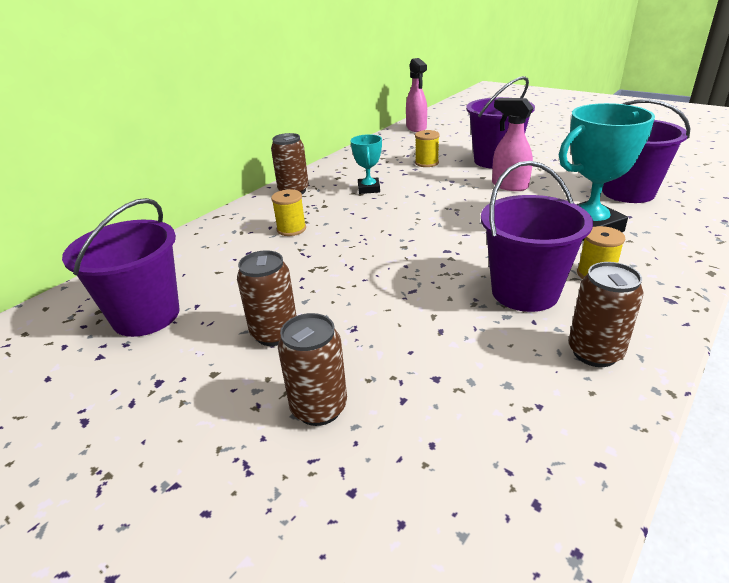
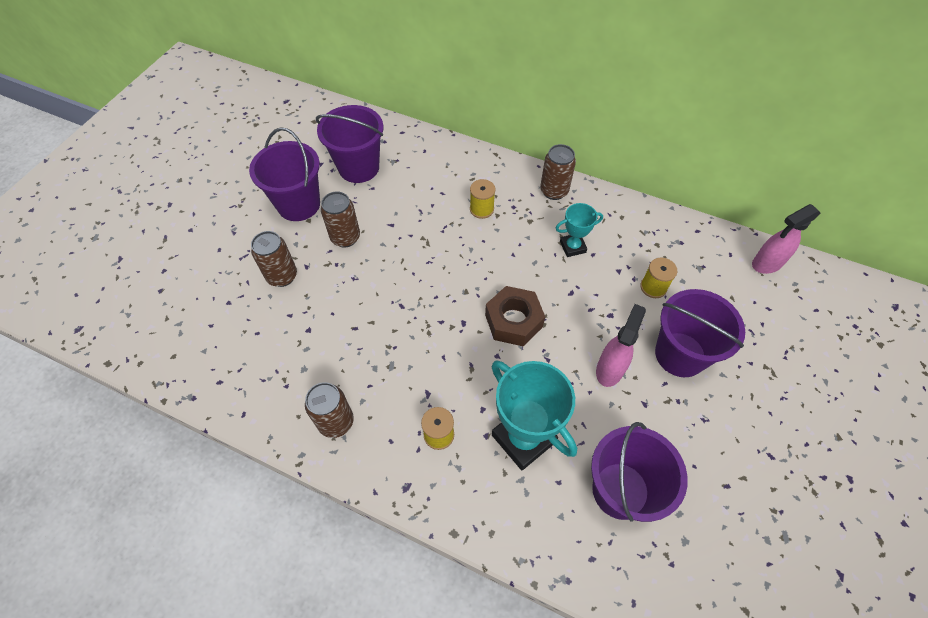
camera: 75 degrees right, 25 degrees up
purple bucket [481,161,593,312] -> purple bucket moved to [249,127,320,221]
none -> brown nut [485,286,545,346]

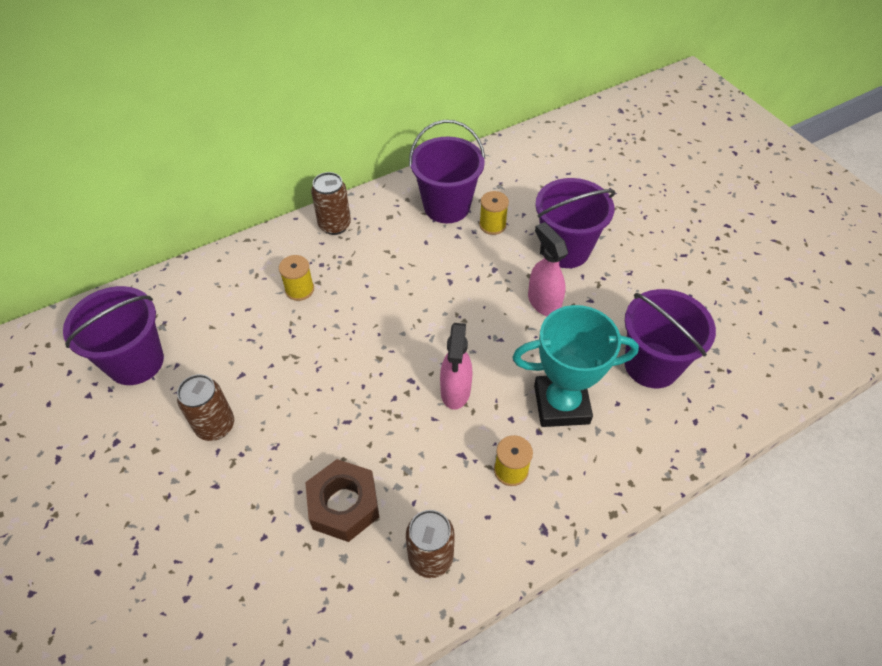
camera: 55 degrees left, 5 degrees down
purple bucket [249,127,320,221] -> purple bucket moved to [409,120,485,223]
brown can [251,231,297,287] -> none
brown nut [485,286,545,346] -> brown nut moved to [305,459,379,542]
turquoise trophy [556,203,603,257] -> none
pink spray bottle [752,204,820,274] -> pink spray bottle moved to [440,323,472,410]

